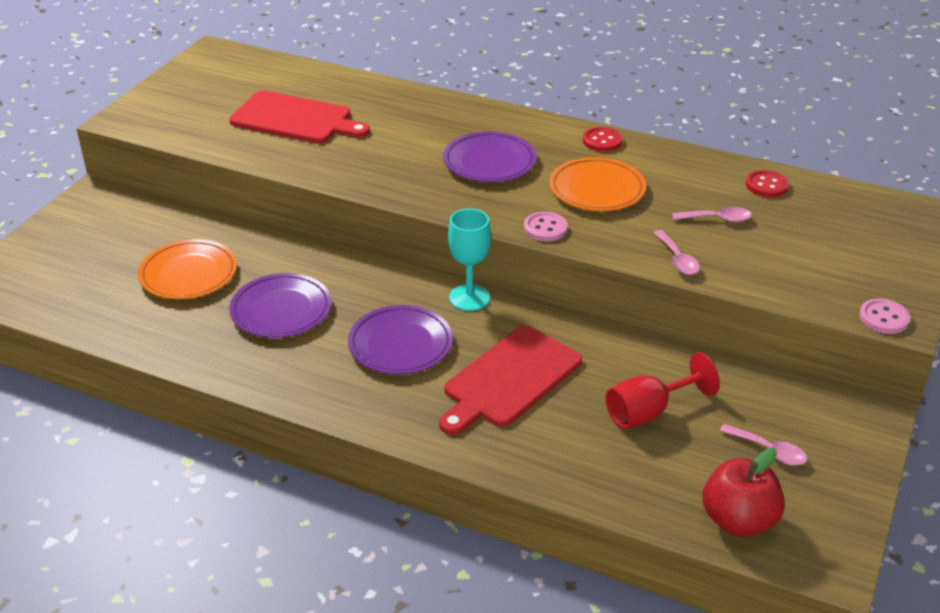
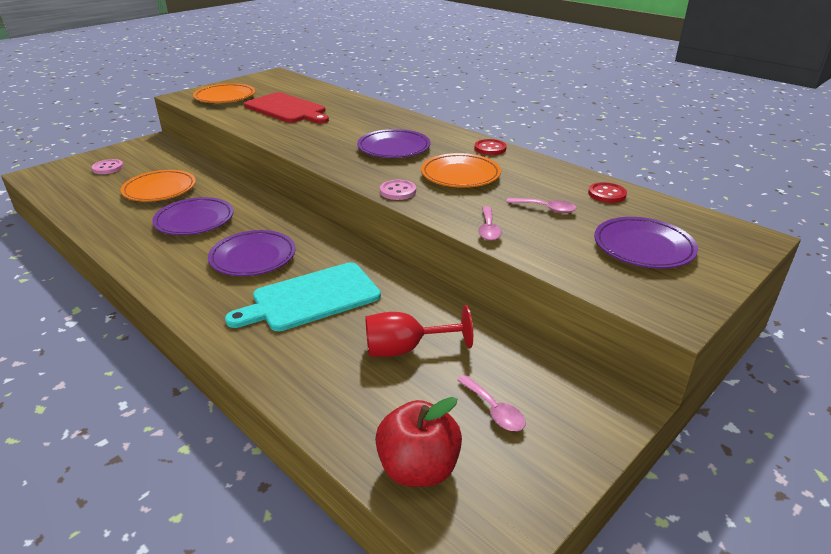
camera: 20 degrees right, 5 degrees down
red cutting board [439,326,582,435] -> turquoise cutting board [225,262,381,331]
turquoise goblet [448,208,491,311] -> none
pink button [859,299,910,334] -> pink button moved to [92,159,124,174]
none -> orange plate [193,83,255,103]
none -> purple plate [594,217,698,269]

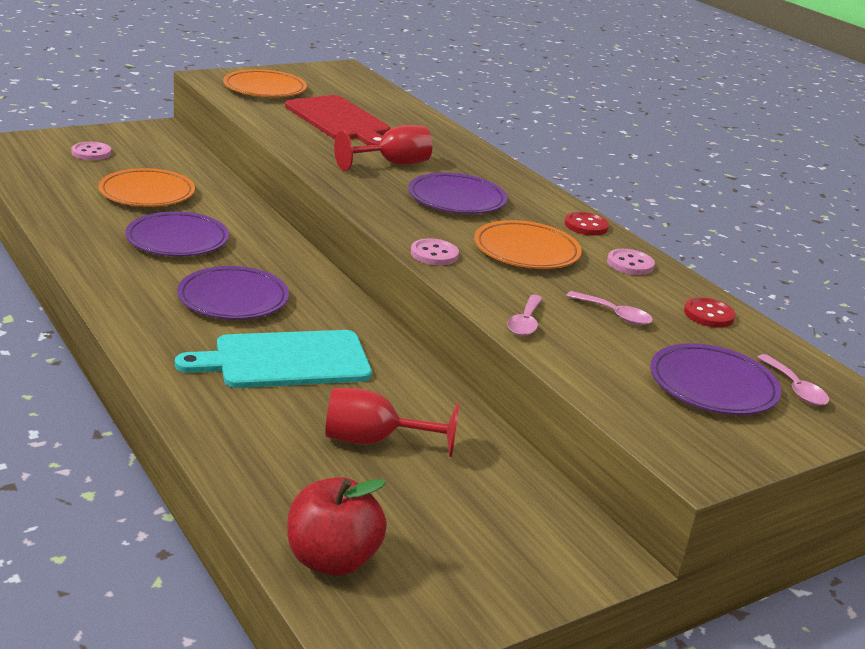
camera: 10 degrees right, 5 degrees down
pink spoon [457,375,526,431] -> pink spoon moved to [757,354,829,406]
none -> red goblet [334,125,432,171]
none -> pink button [607,249,655,275]

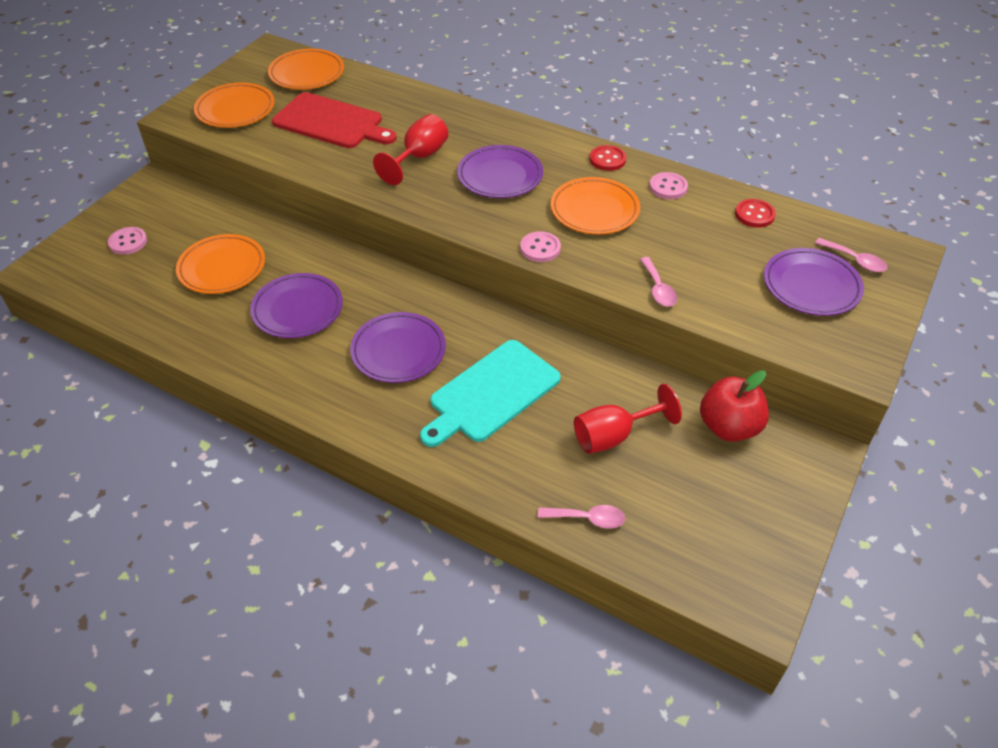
camera: 25 degrees left, 20 degrees up
red apple [287,477,387,576] -> red apple moved to [700,370,769,442]
pink spoon [566,291,653,325] -> pink spoon moved to [538,505,626,528]
none -> orange plate [268,49,344,90]

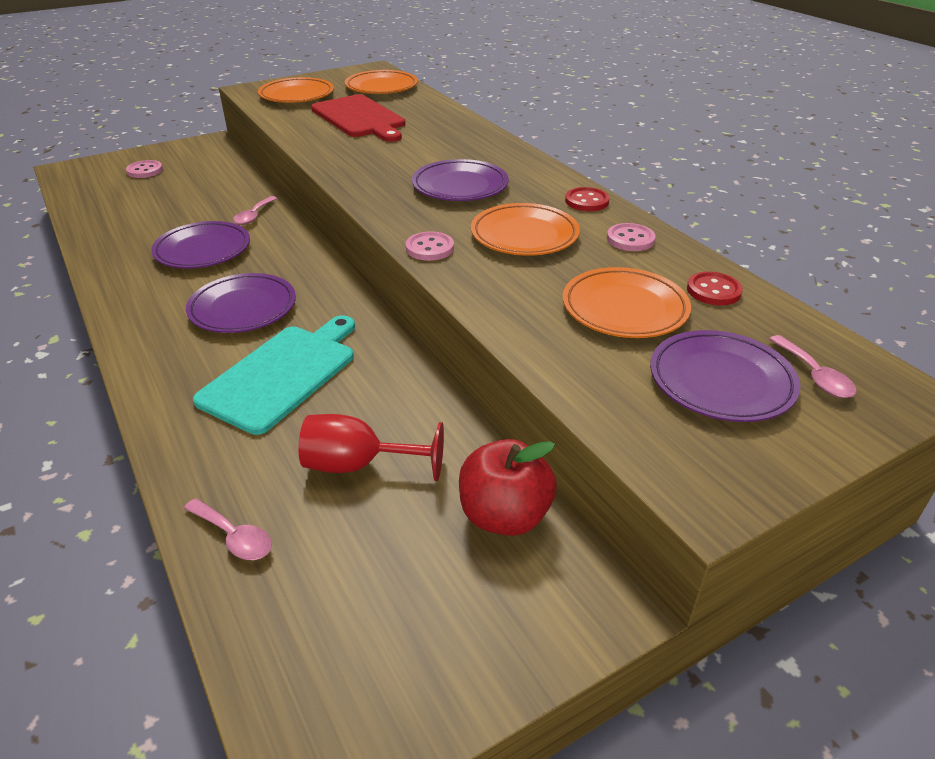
camera: 30 degrees right, 10 degrees down
orange plate [176,234,265,294] -> orange plate moved to [563,267,691,338]
red goblet [373,114,448,185] -> none
turquoise cutting board [420,340,561,447] -> turquoise cutting board turned 135 degrees clockwise [193,315,355,435]
pink spoon [640,257,677,306] -> pink spoon moved to [233,196,277,225]

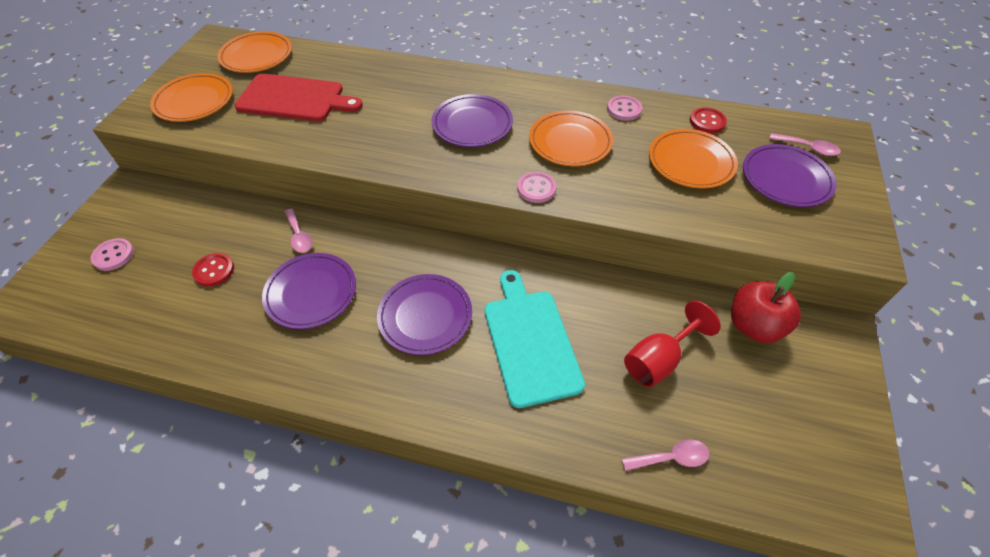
camera: 45 degrees left, 15 degrees up
red button [565,187,610,211] -> red button moved to [192,253,234,287]

